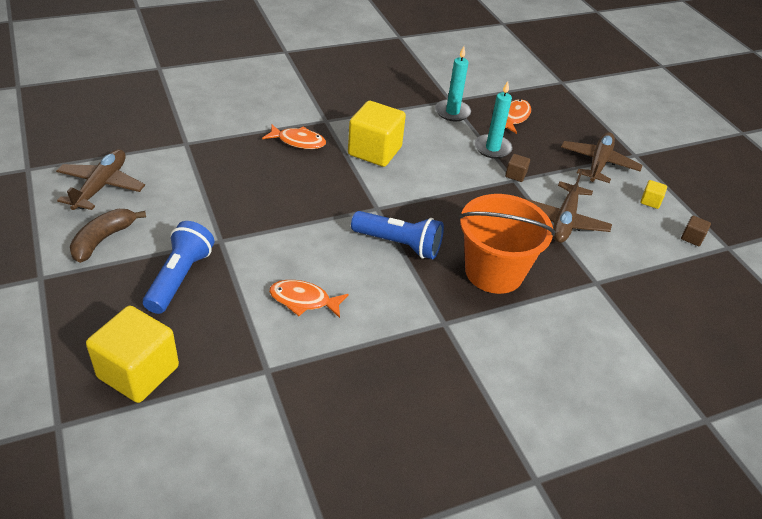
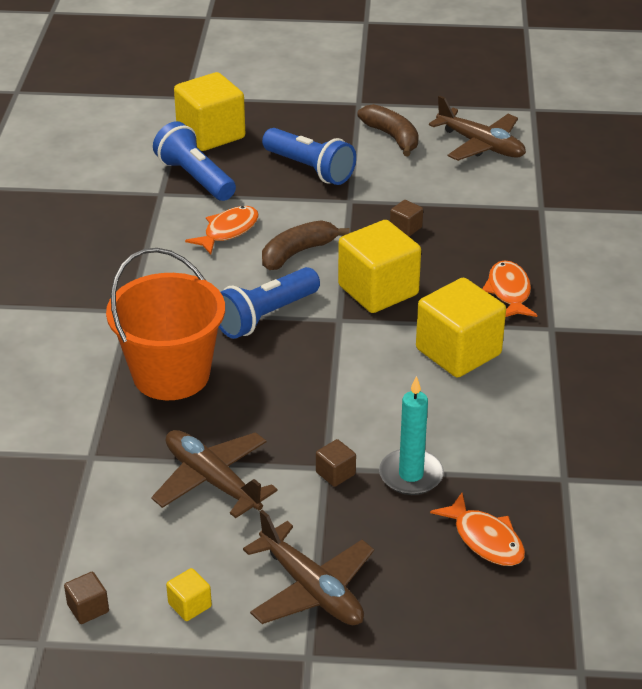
camera: 120 degrees right, 5 degrees down
orange fish [262,124,326,149] -> orange fish turned 135 degrees clockwise [482,260,537,317]
turquoise candle [435,46,471,122] -> none
none -> blue flashlight [153,121,236,201]
none -> brown banana [262,220,350,270]
none -> yellow cube [338,220,421,313]
none -> brown cube [390,200,423,236]

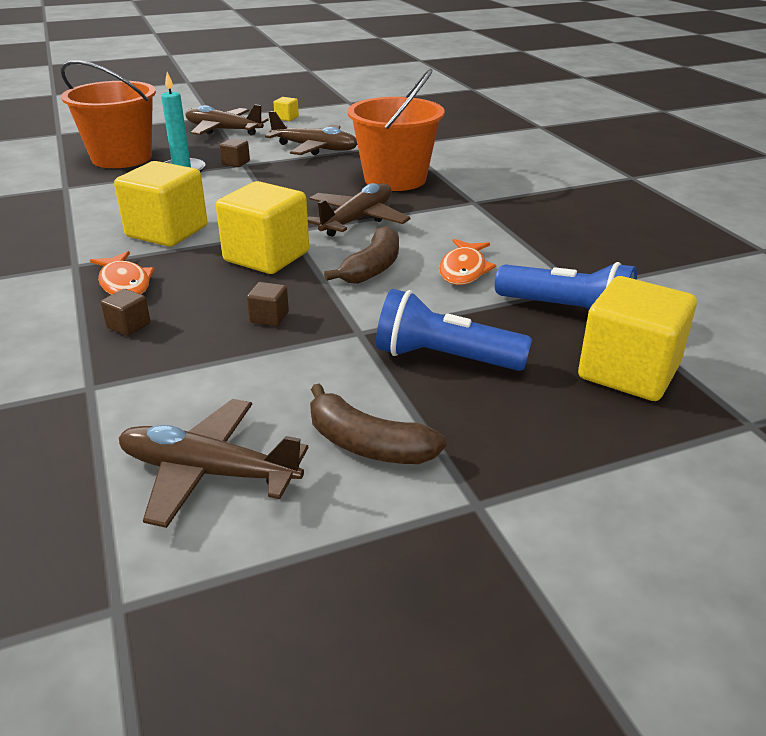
camera: 155 degrees right, 5 degrees down
brown cube [64,572,109,624] -> brown cube moved to [101,289,150,336]
blue flashlight [219,267,320,339] -> brown plane [308,183,411,237]
orange fish [430,493,525,566] -> orange bucket [60,60,156,168]

